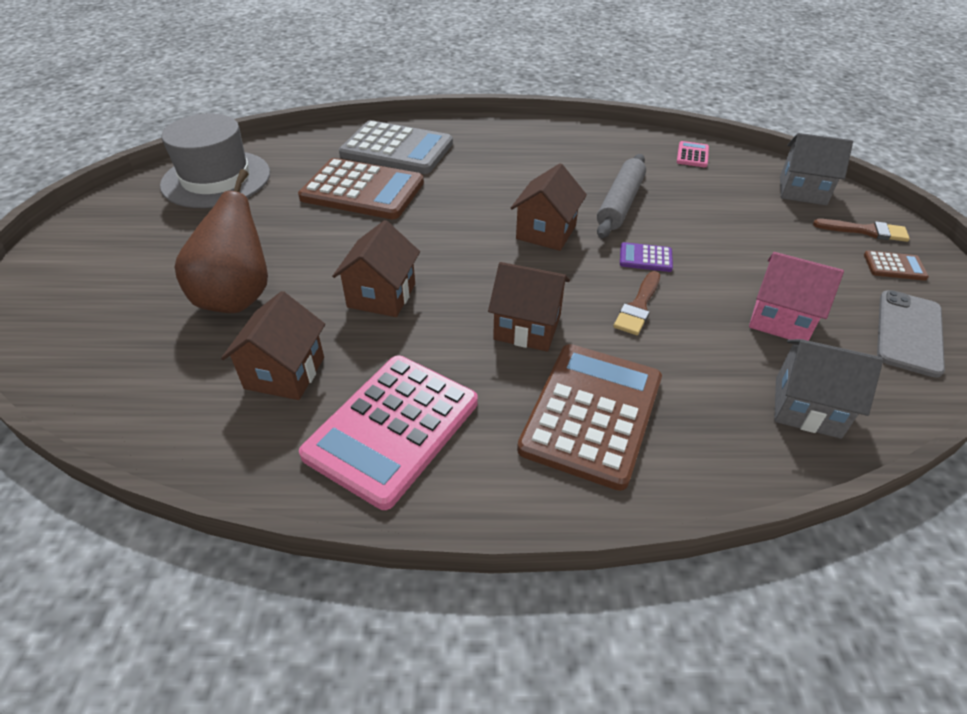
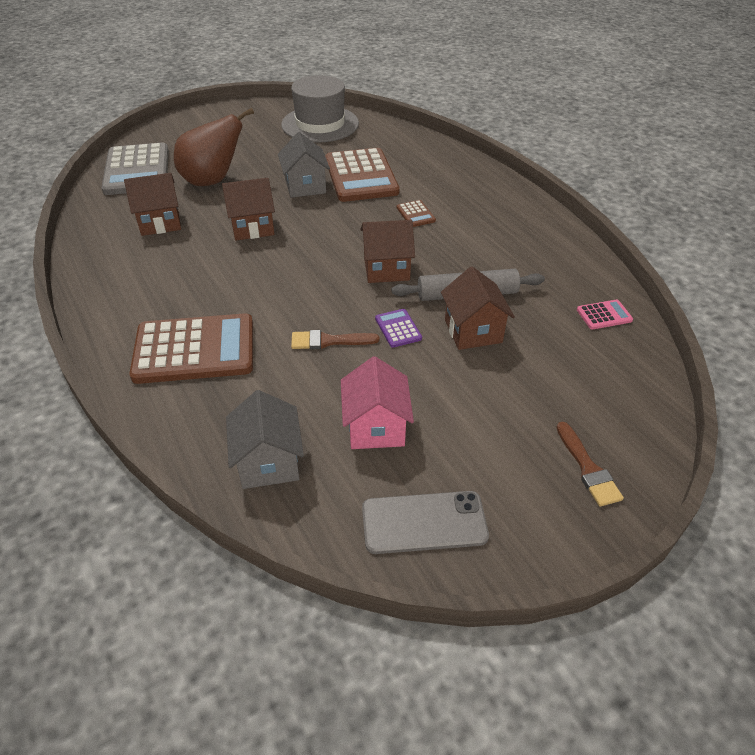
camera: 60 degrees right, 0 degrees up
pink calculator [299,355,478,510] -> none
grey calculator [339,120,453,174] -> grey calculator moved to [101,142,169,195]
brown house [488,262,570,352] -> brown house moved to [441,266,515,350]
grey house [780,133,853,205] -> grey house moved to [278,132,330,198]
brown calculator [864,251,929,281] -> brown calculator moved to [397,200,436,227]

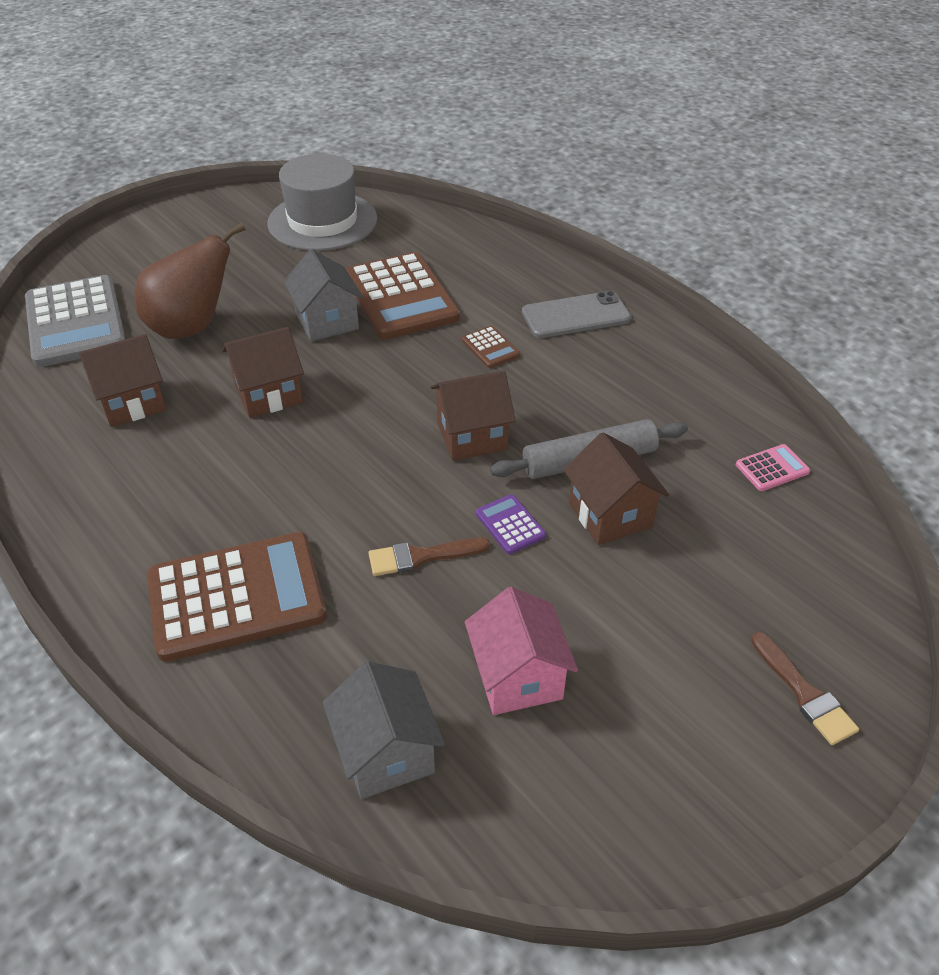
camera: 10 degrees left, 0 degrees up
grey phone [362,491,489,554] -> grey phone moved to [522,291,631,338]

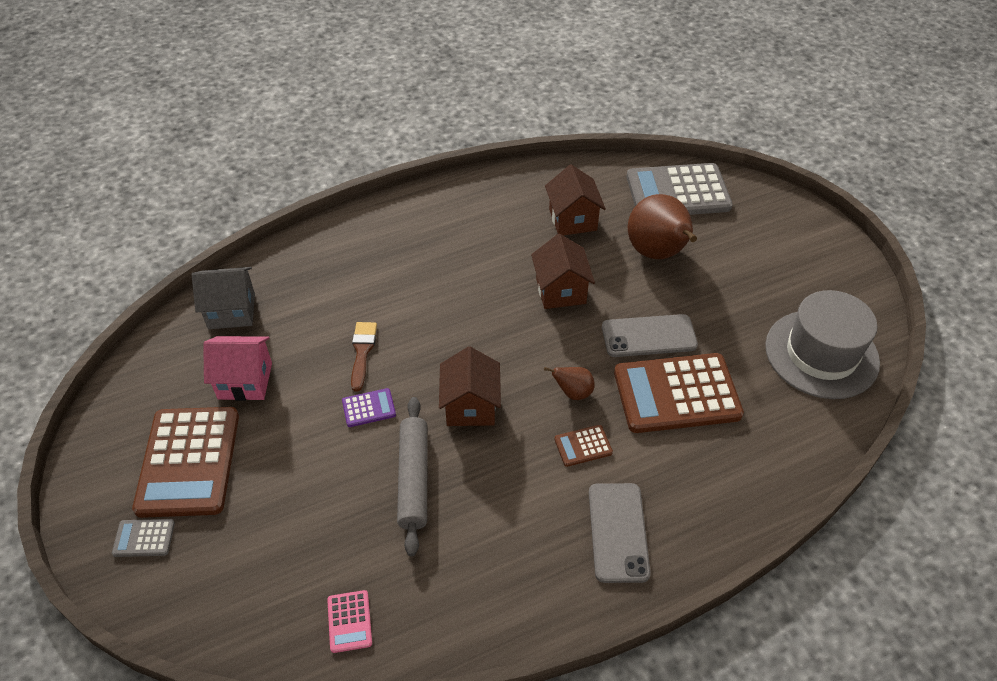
camera: 105 degrees right, 5 degrees up
brown calculator [147,532,327,662] -> brown calculator moved to [132,407,239,518]
grey house [284,249,363,341] -> grey phone [602,314,698,357]
brown house [563,432,669,545] -> none
brown brush [751,632,859,745] -> grey calculator [112,519,175,557]
none -> brown pear [544,367,595,400]

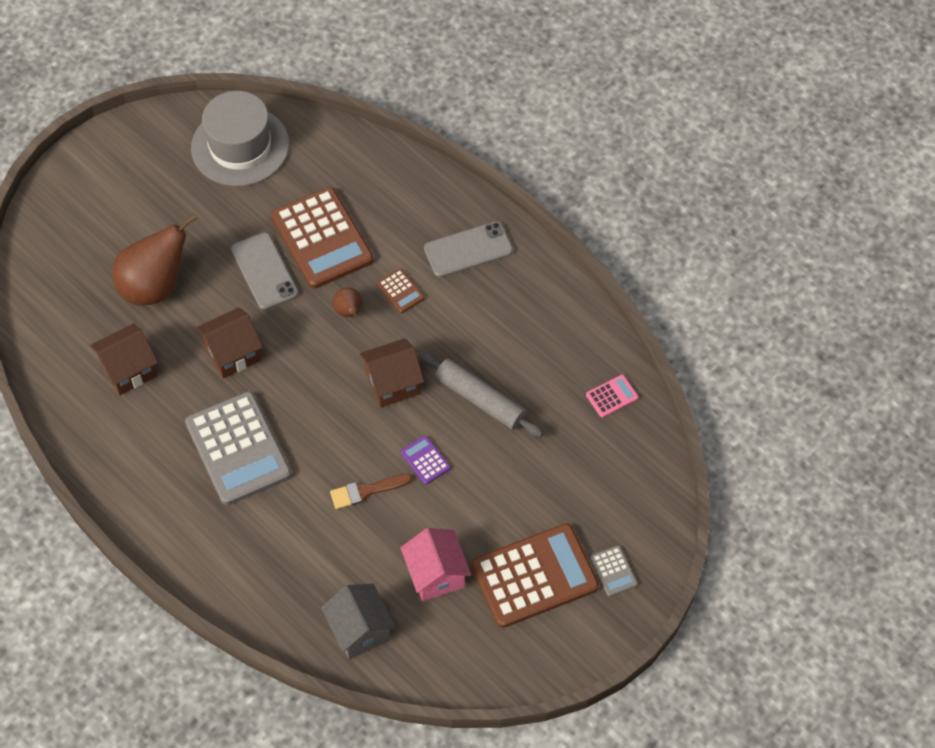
camera: 110 degrees left, 10 degrees up
grey rolling pin [397,397,428,556] -> grey rolling pin turned 60 degrees clockwise [419,351,544,438]
grey calculator [627,163,733,215] -> grey calculator moved to [185,391,292,505]

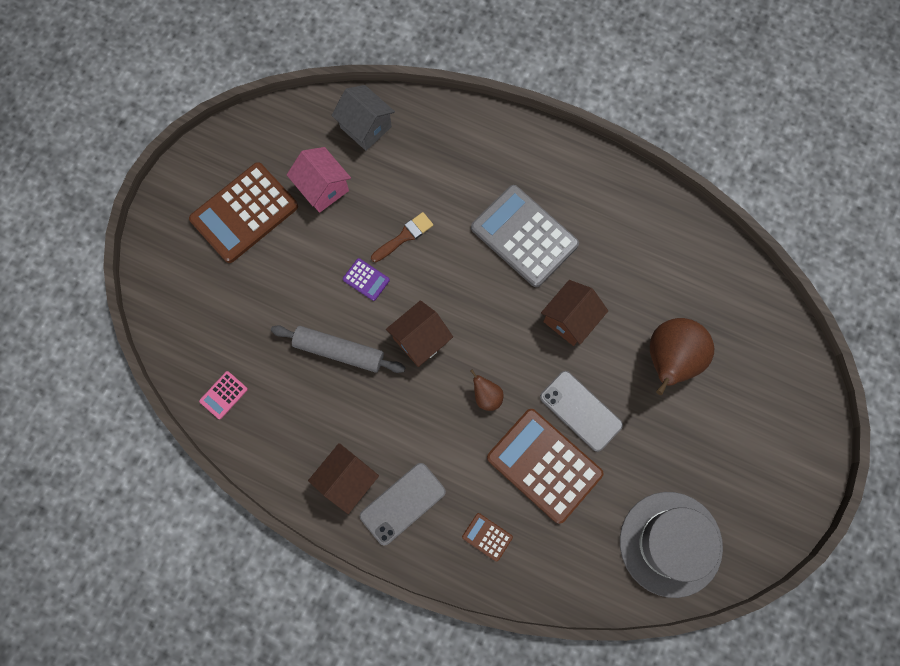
camera: 160 degrees right, 15 degrees up
brown house [90,323,158,395] -> brown house moved to [308,443,379,514]
brown calculator [377,269,425,313] -> brown calculator moved to [462,513,513,562]
grey calculator [590,545,638,597] -> none

